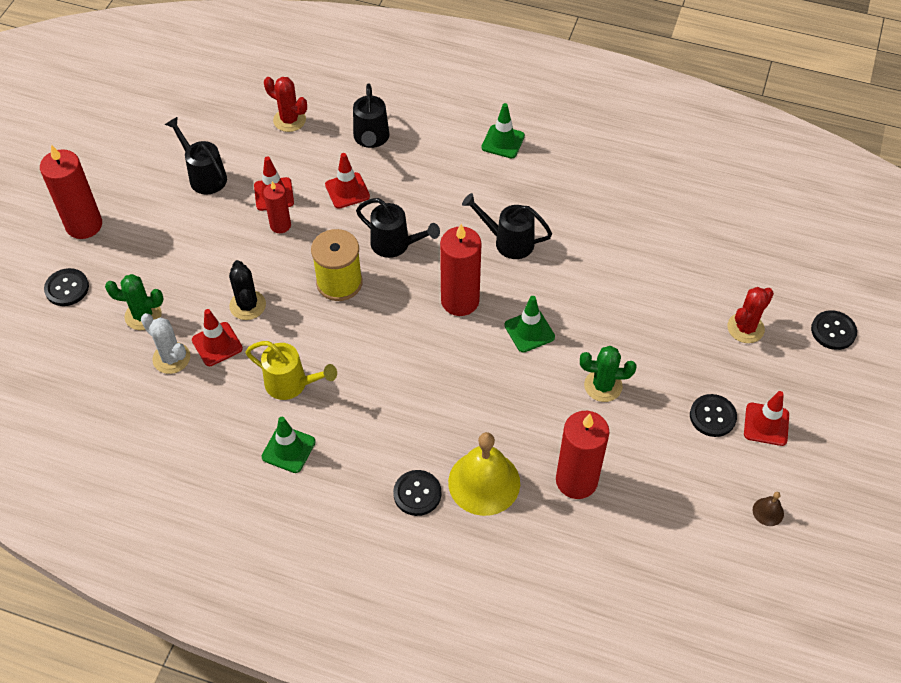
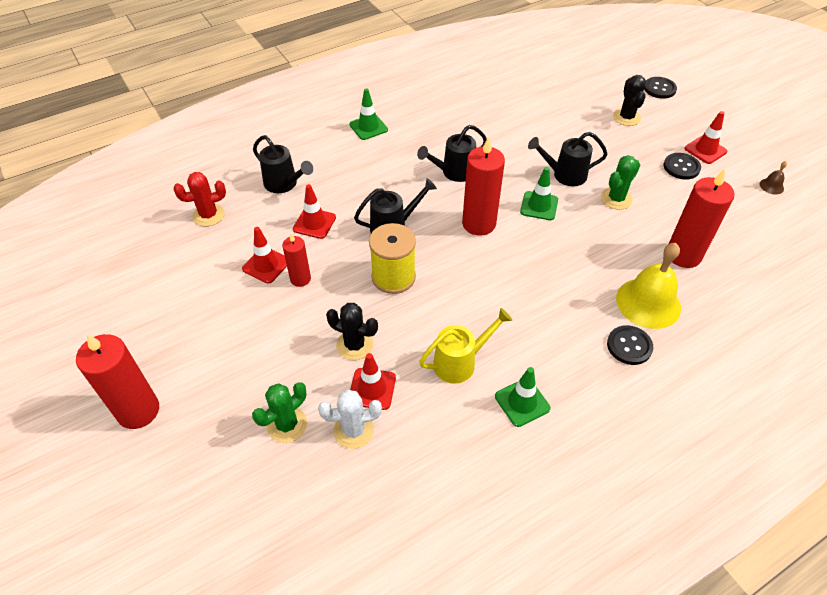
camera: 50 degrees left, 5 degrees down
black button [44,268,89,306] -> none
black watering can [165,117,227,195] -> black watering can moved to [528,132,607,186]
red cactus [727,287,774,343] -> black cactus [613,75,646,126]

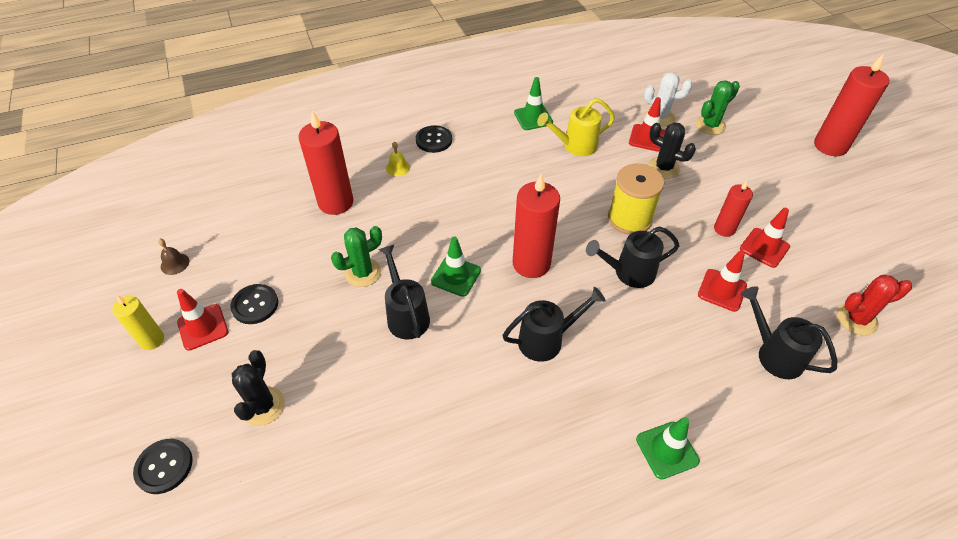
camera: 170 degrees left, 0 degrees up
black watering can [528,132,607,186] -> black watering can turned 120 degrees counterclockwise [378,245,430,339]
yellow bell [616,243,681,329] -> yellow bell [386,141,410,176], size x0.43
none -> yellow candle [112,295,164,350]

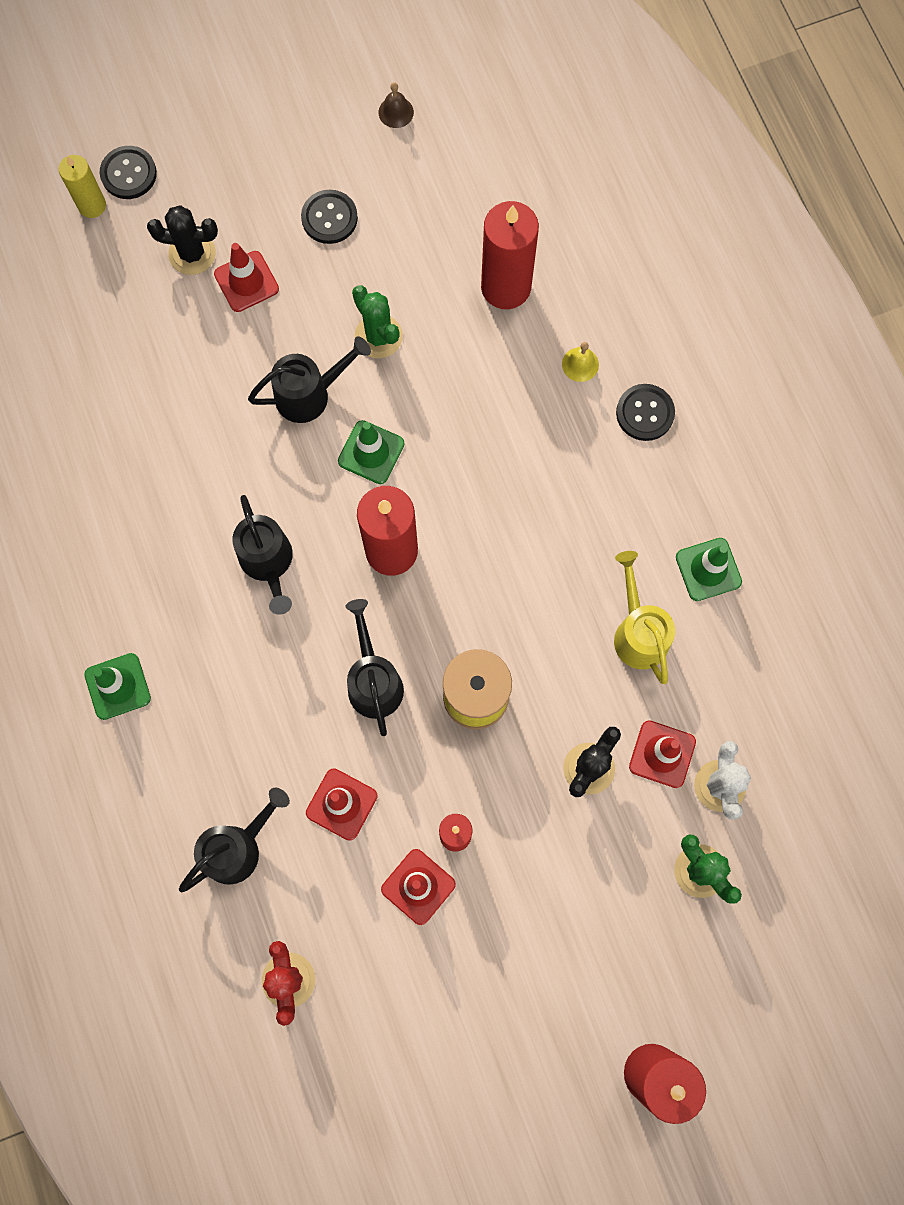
camera: 90 degrees right, 25 degrees up
yellow candle [112,295,164,350] -> yellow candle moved to [59,155,106,218]
red traffic cone [177,289,228,351] -> red traffic cone moved to [214,243,279,312]

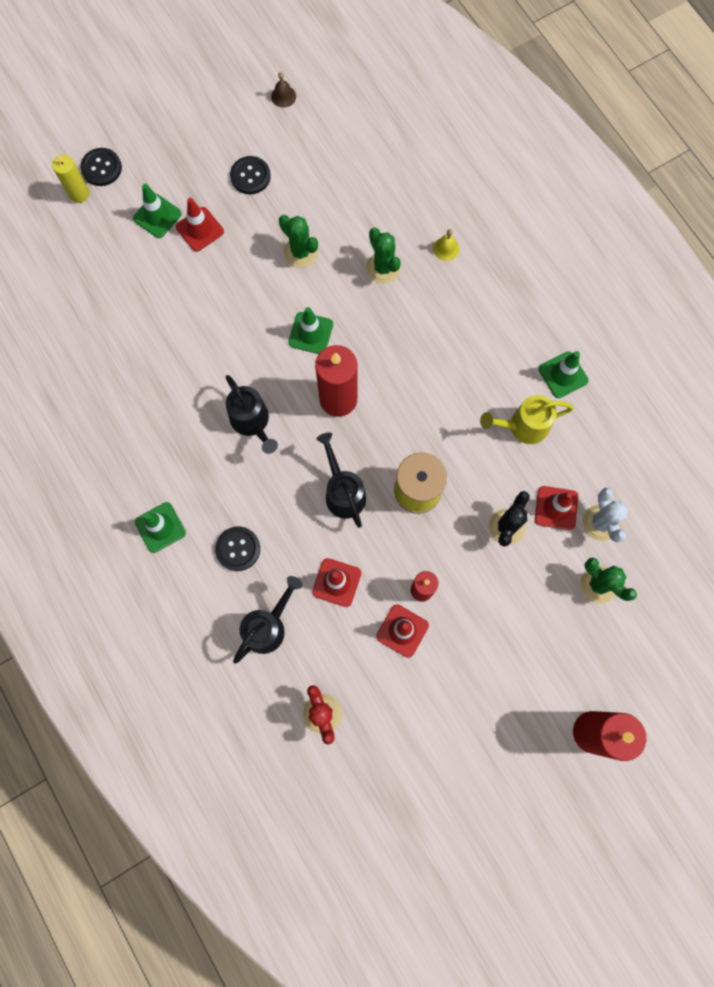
camera: 10 degrees left, 0 degrees up
black cactus [147,205,218,275] -> green traffic cone [133,184,182,238]
black watering can [248,336,371,423] -> none
red candle [481,201,539,309] -> none
yellow watering can [614,551,675,684] -> yellow watering can turned 75 degrees counterclockwise [480,395,574,444]
black button [616,384,675,441] -> black button moved to [215,526,260,571]
none -> green cactus [366,228,401,283]

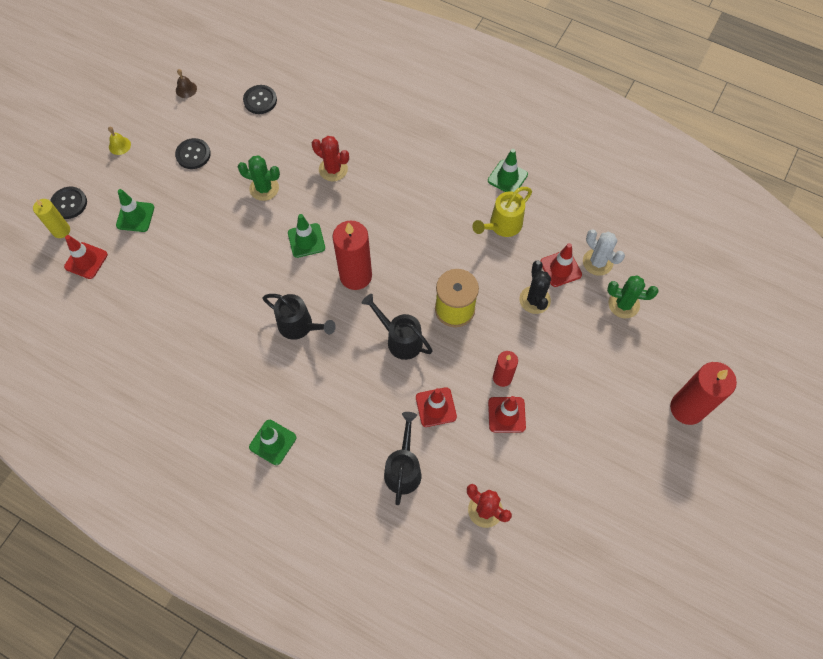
camera: 30 degrees left, 10 degrees down
red traffic cone [176,198,224,252] -> red traffic cone moved to [64,235,108,279]
black button [215,526,260,571] -> black button moved to [243,85,277,114]
green cactus [366,228,401,283] -> red cactus [312,136,349,182]
yellow bell [433,229,459,261] -> yellow bell moved to [108,127,131,155]

